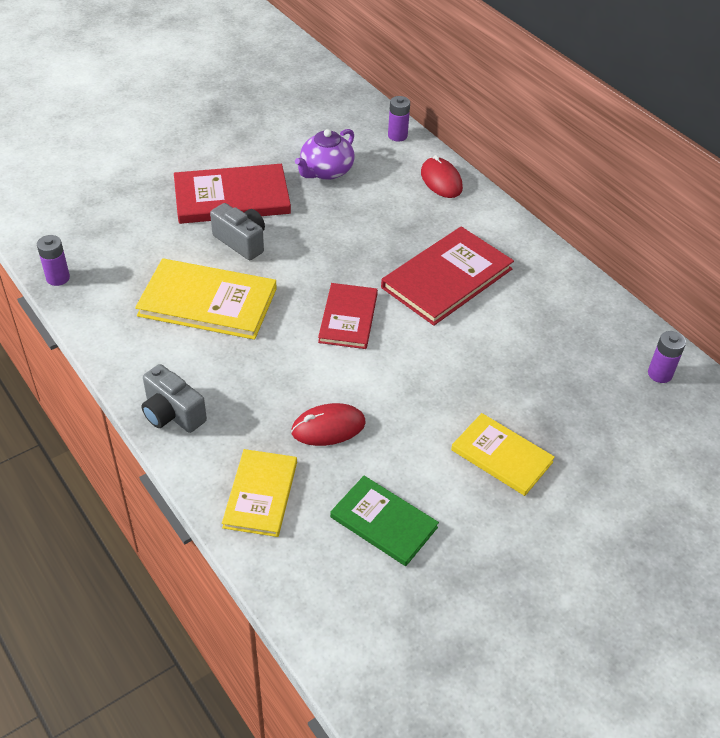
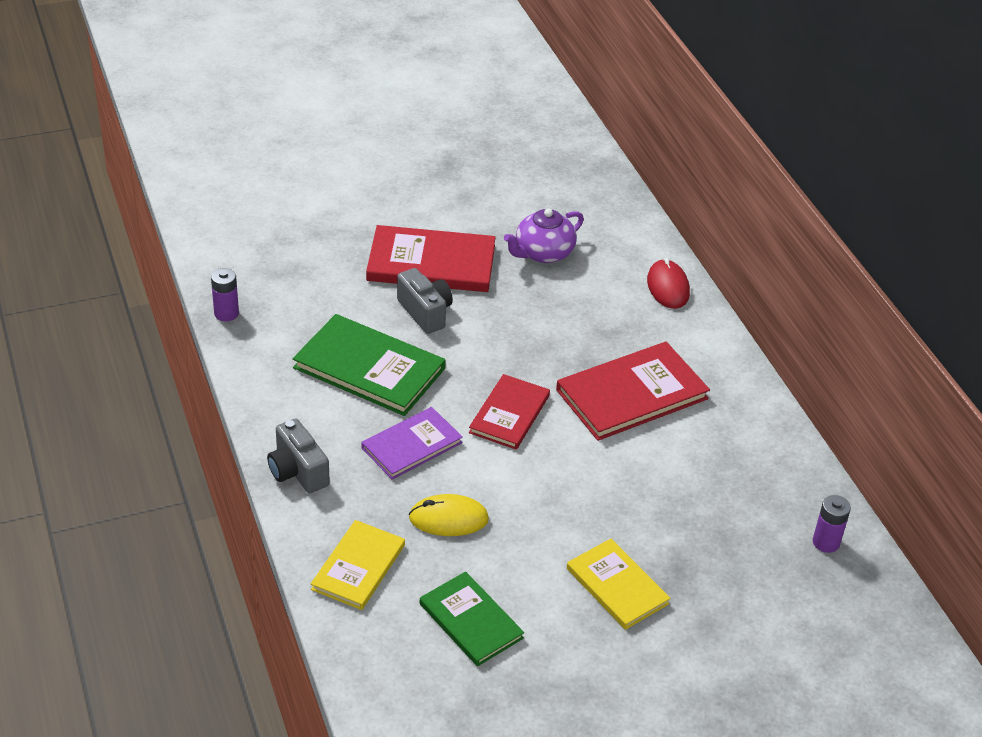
camera: 15 degrees right, 5 degrees down
yellow book [135,258,277,340] -> green book [293,314,445,416]
red mouse [291,403,366,446] -> yellow mouse [409,494,489,536]
purple battery [388,96,410,141] -> none
none -> purple book [361,407,463,480]

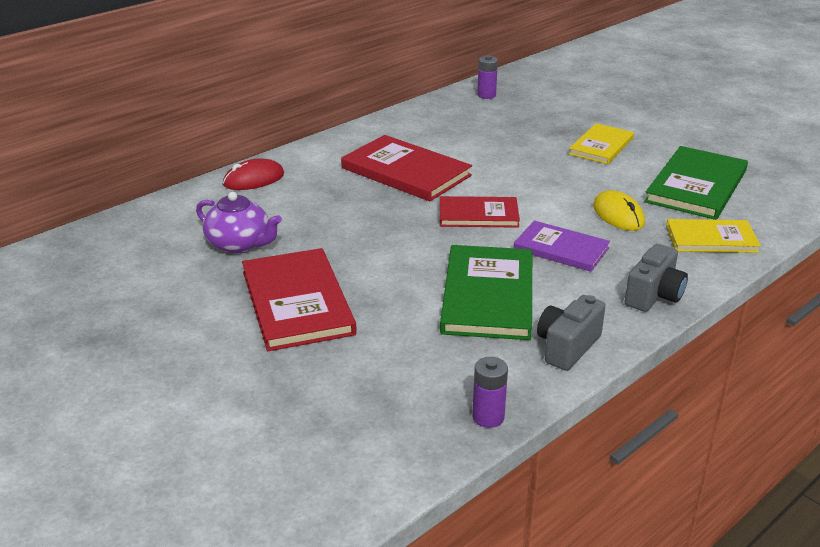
camera: 110 degrees left, 10 degrees down
grey camera [397,268,453,334] -> grey camera moved to [537,295,606,371]
green book [420,572,524,666] -> green book [644,146,748,220], size x1.57

